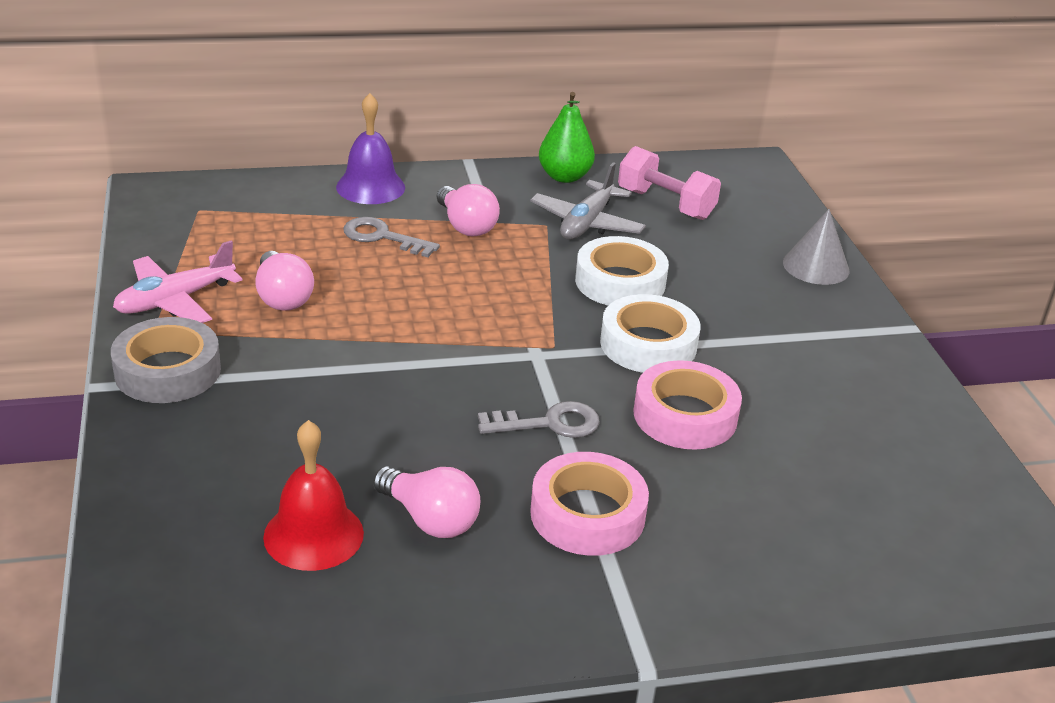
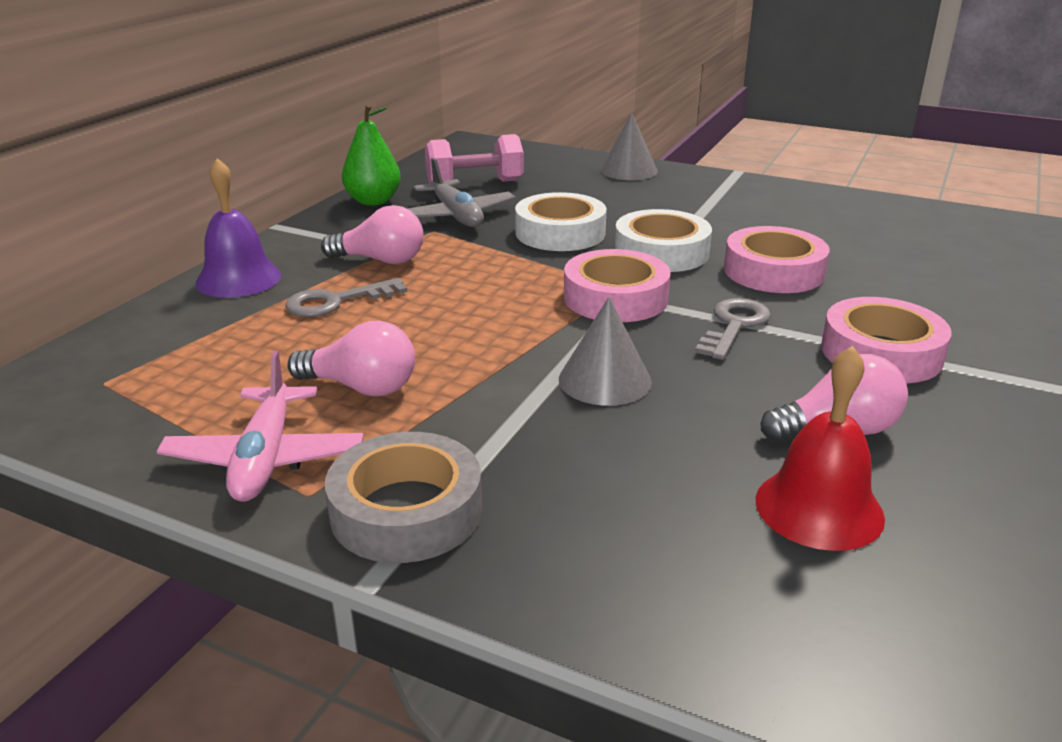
camera: 50 degrees left, 5 degrees down
none -> grey cone [559,297,652,406]
none -> pink tape [564,249,671,322]

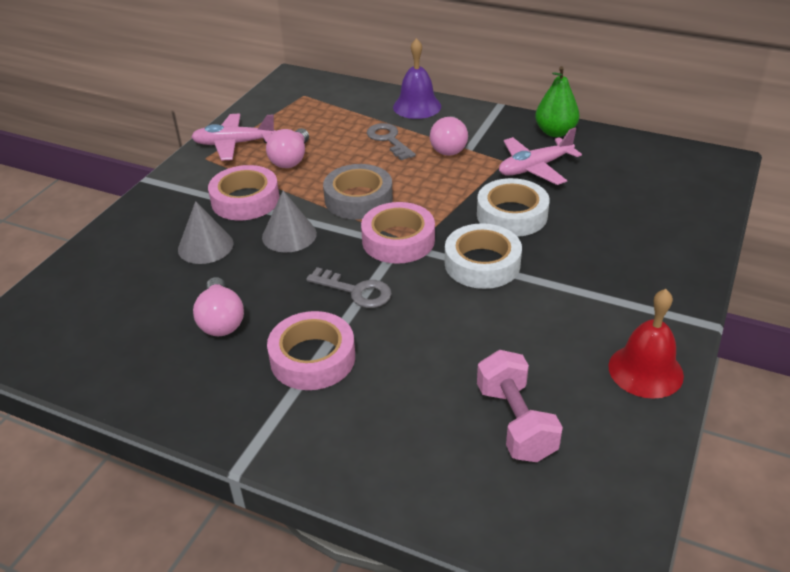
camera: 90 degrees right, 10 degrees up
grey tape [325,432,482,563] -> grey tape moved to [323,164,393,220]
grey plane [408,158,516,227] -> pink plane [499,128,582,185]
pink dumbbell [425,134,524,183] -> pink dumbbell moved to [477,350,563,462]
grey cone [600,113,658,180] -> grey cone moved to [178,201,234,264]
pink tape [724,226,830,293] -> pink tape moved to [208,165,279,220]
red bell [756,346,885,551] -> red bell moved to [608,289,684,399]

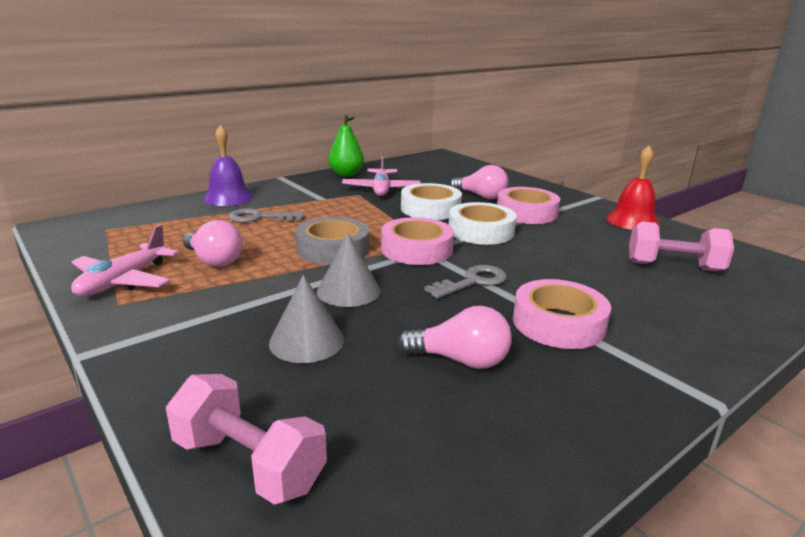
camera: 65 degrees left, 15 degrees down
pink tape [208,165,279,220] -> pink tape moved to [497,187,560,224]
pink light bulb [430,116,468,156] -> pink light bulb moved to [450,165,508,199]
none -> pink dumbbell [166,374,327,505]

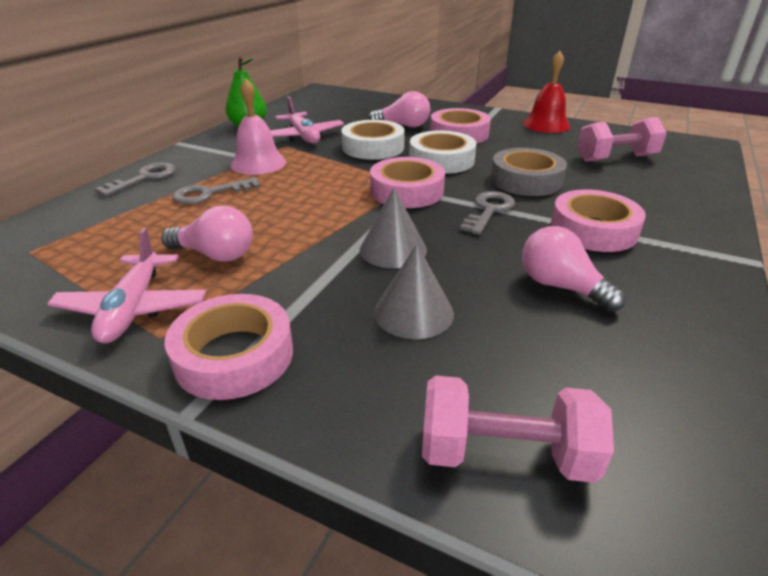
camera: 25 degrees left, 10 degrees up
purple bell [203,125,254,206] -> grey key [95,162,176,196]
grey tape [296,217,369,265] -> grey tape moved to [491,148,567,196]
pink light bulb [398,306,512,369] -> pink light bulb turned 120 degrees counterclockwise [522,226,626,312]
none -> pink tape [165,294,293,400]
none -> pink bell [230,78,286,175]

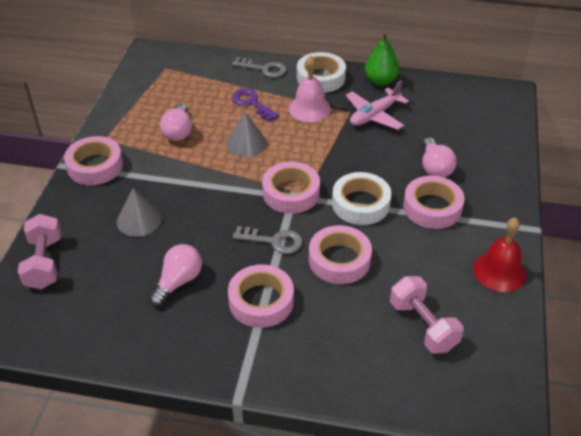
camera: 75 degrees right, 10 degrees up
pink plane [47,228,206,344] -> none
grey key [172,177,261,205] -> purple key [232,89,279,121]
white tape [342,120,405,160] -> white tape moved to [297,52,346,93]
grey cone [360,188,427,268] -> grey cone moved to [226,112,267,157]
grey tape [491,148,567,196] -> pink tape [309,225,372,284]

